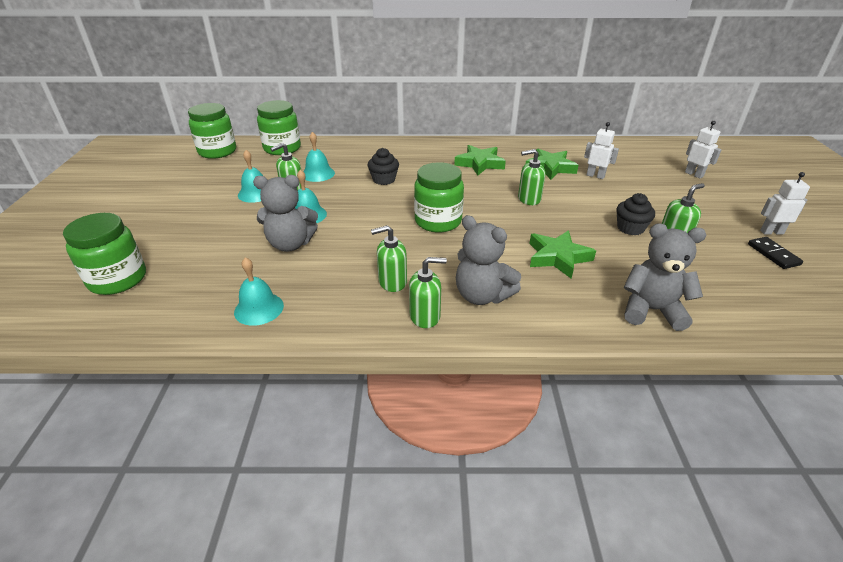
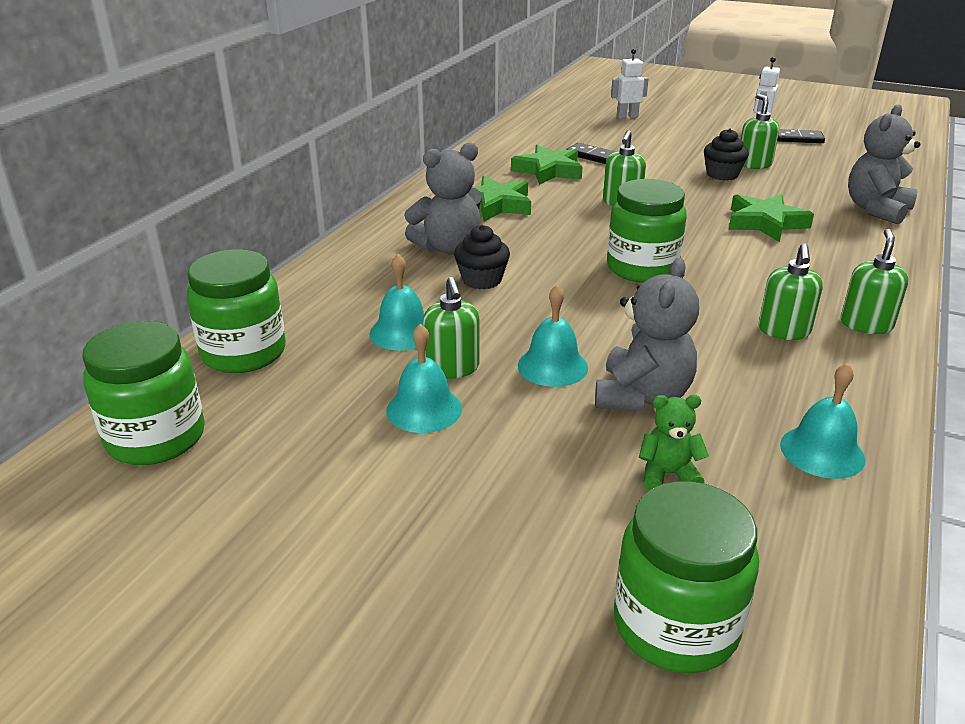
camera: 65 degrees left, 5 degrees down
grey teddy bear [456,215,521,305] -> grey teddy bear moved to [404,142,482,255]
white robot [584,122,619,179] -> black domino [566,143,615,164]
none -> green teddy bear [639,395,709,491]

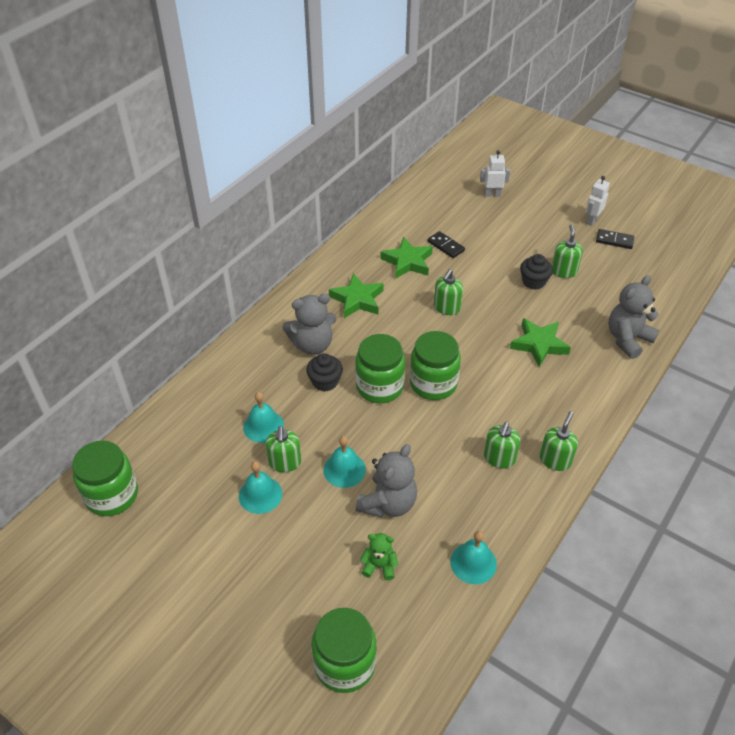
camera: 10 degrees right, 15 degrees up
green jar [187,249,286,373] -> green jar moved to [355,334,405,403]

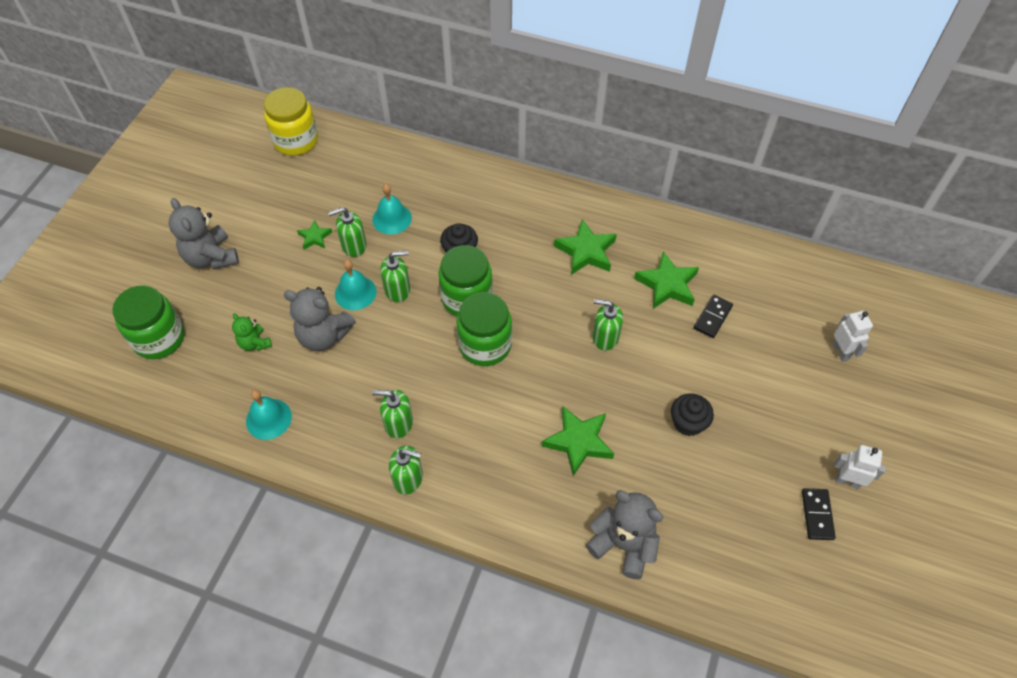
camera: 75 degrees right, 10 degrees up
green jar [72,440,138,516] -> yellow jar [264,87,318,156]
turquoise bell [239,461,282,514] -> green star [297,220,332,250]
grey teddy bear [282,294,336,355] -> grey teddy bear moved to [168,198,239,269]
green teddy bear [360,533,398,580] -> green teddy bear turned 150 degrees clockwise [232,313,272,351]
green soap dispenser [552,224,583,278] -> green soap dispenser moved to [380,251,410,302]

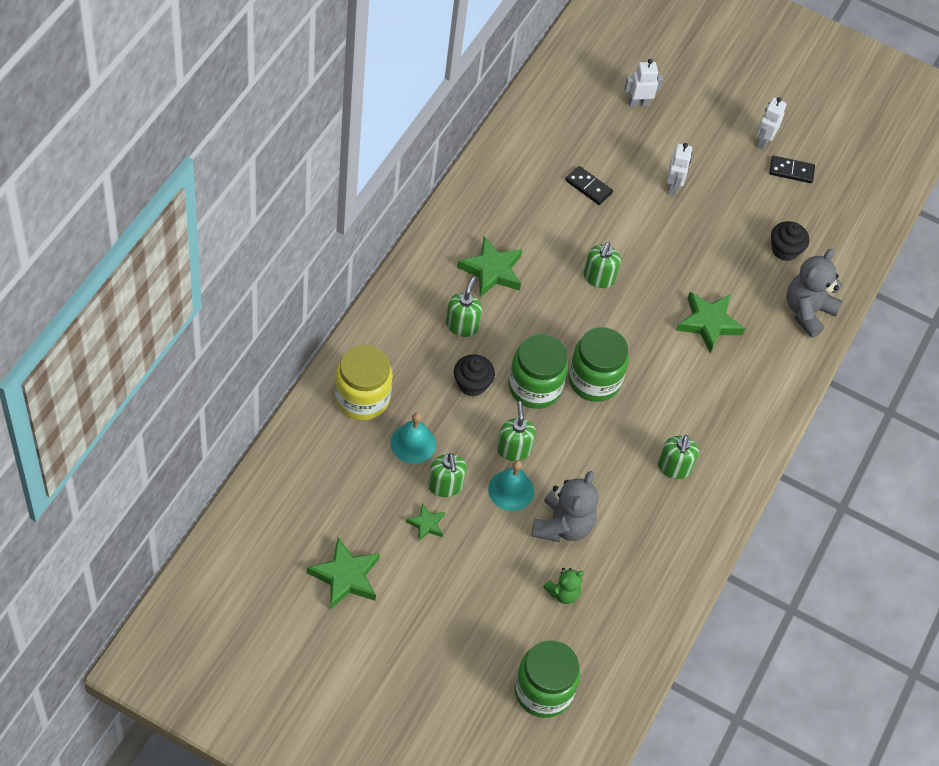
camera: 90 degrees left, 0 degrees up
grey teddy bear [168,198,239,269] -> none
turquoise bell [246,390,292,440] -> none
yellow jar [264,87,318,156] -> yellow jar moved to [335,344,393,420]
green soap dispenser [389,445,423,495] -> green soap dispenser moved to [446,277,482,337]
green star [634,251,699,309] -> green star moved to [307,537,380,610]
black cupcake [671,393,714,436] -> black cupcake moved to [771,221,809,261]
none -> white robot [667,143,692,195]

